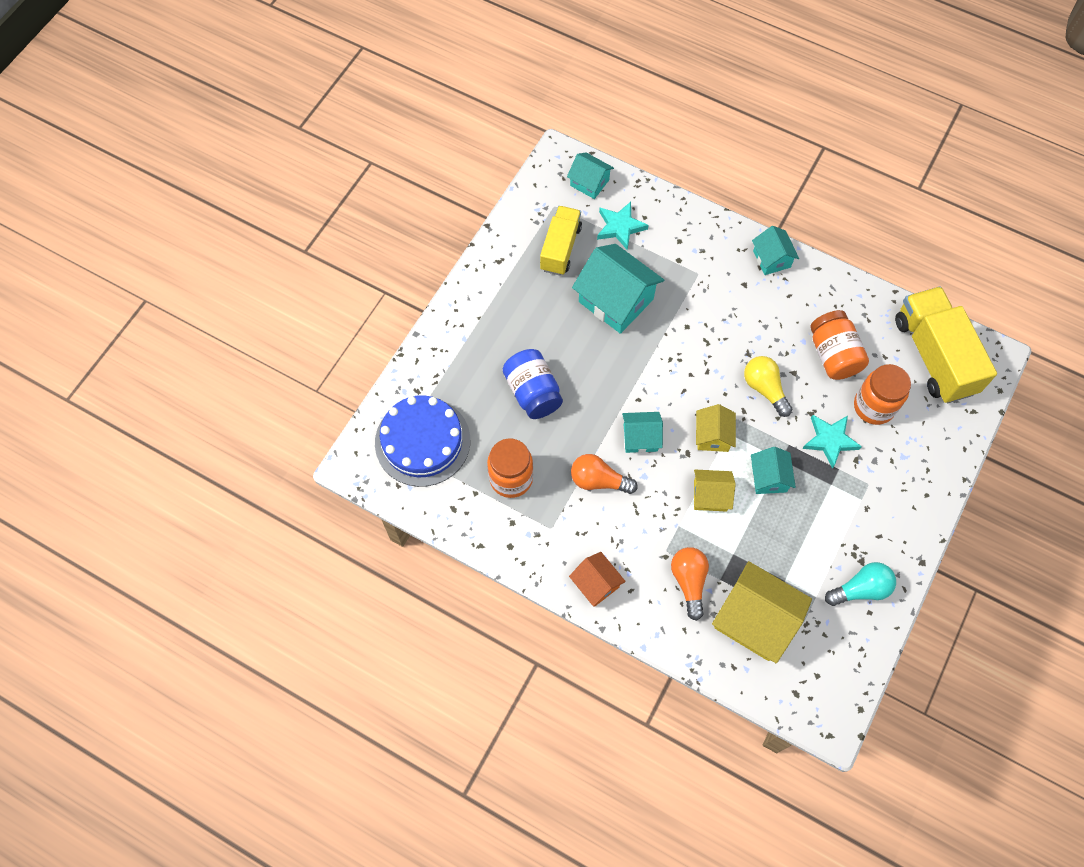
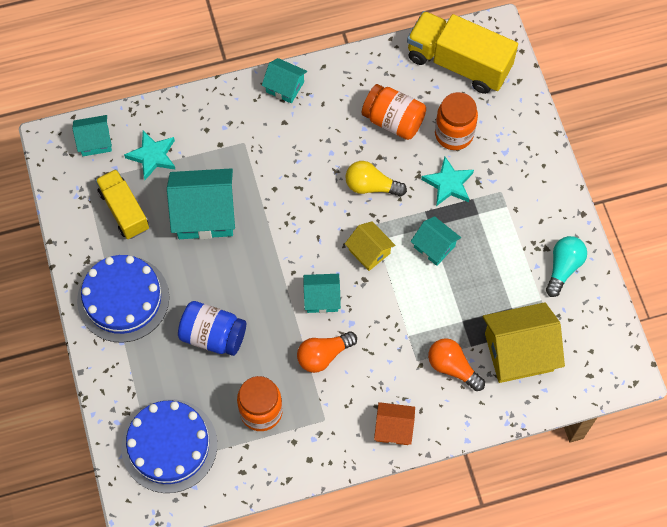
camera: 45 degrees left, 0 degrees up
turquoise house [622,412,663,453] -> turquoise house turned 45 degrees clockwise [303,274,341,313]
yellow house [694,470,736,511] -> none
none -> blue cake [77,255,169,343]

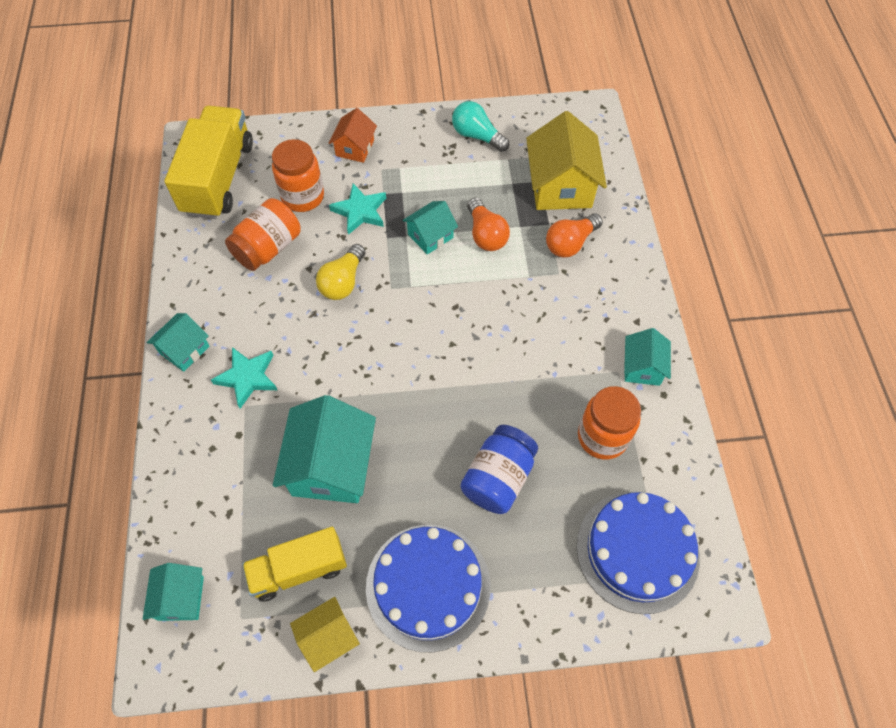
camera: 80 degrees left, 5 degrees down
turquoise star [124,131,176,180] -> turquoise star moved to [211,347,277,409]
orange light bulb [297,331,357,373] -> orange light bulb moved to [467,198,510,251]
turquoise house [303,274,341,313] -> turquoise house moved to [624,328,671,386]
yellow house [345,221,396,271] -> yellow house moved to [290,597,360,672]
orange house [374,402,415,445] -> orange house moved to [329,108,377,163]
yellow truck [407,11,518,94] -> yellow truck turned 150 degrees clockwise [164,106,253,219]

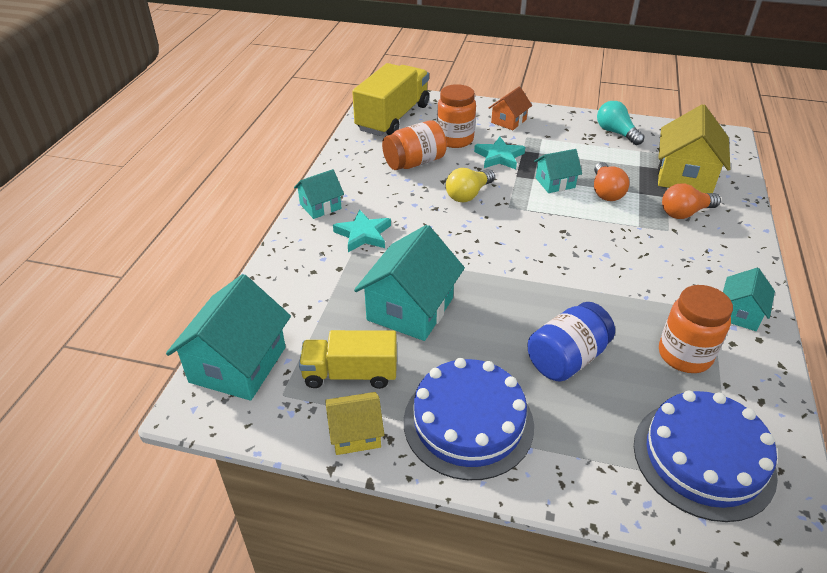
camera: 20 degrees right, 20 degrees down
turquoise house [143,563,204,621] -> turquoise house [166,274,291,401], size x1.80

